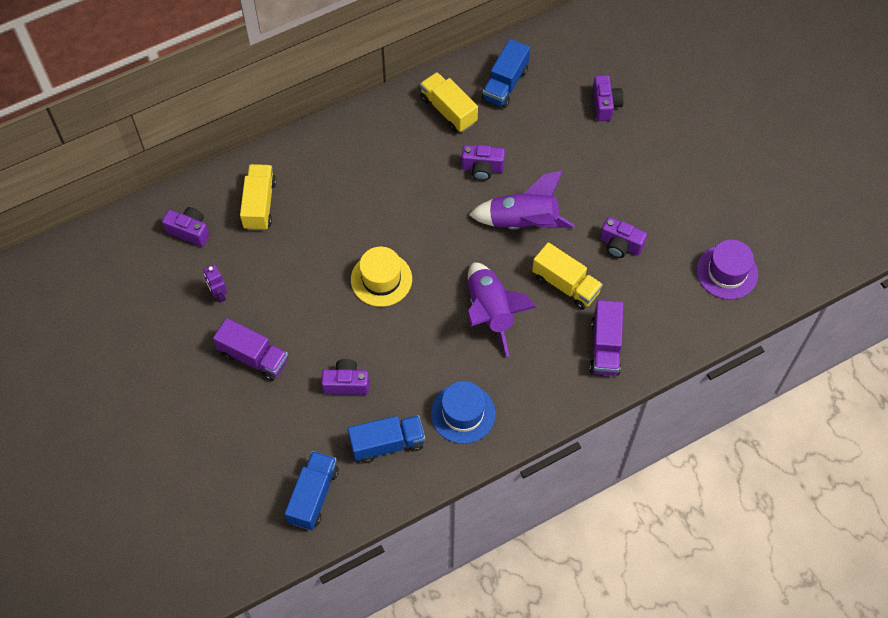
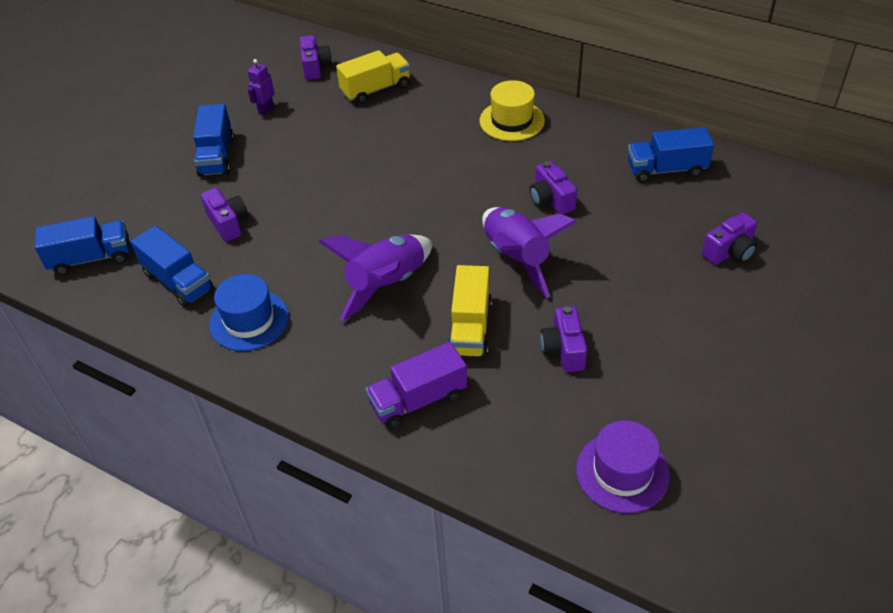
camera: 60 degrees right, 15 degrees down
purple truck [213,318,288,381] -> blue truck [193,104,234,177]
yellow hat [351,247,412,307] -> yellow hat moved to [480,80,545,141]
yellow truck [420,72,478,132] -> none

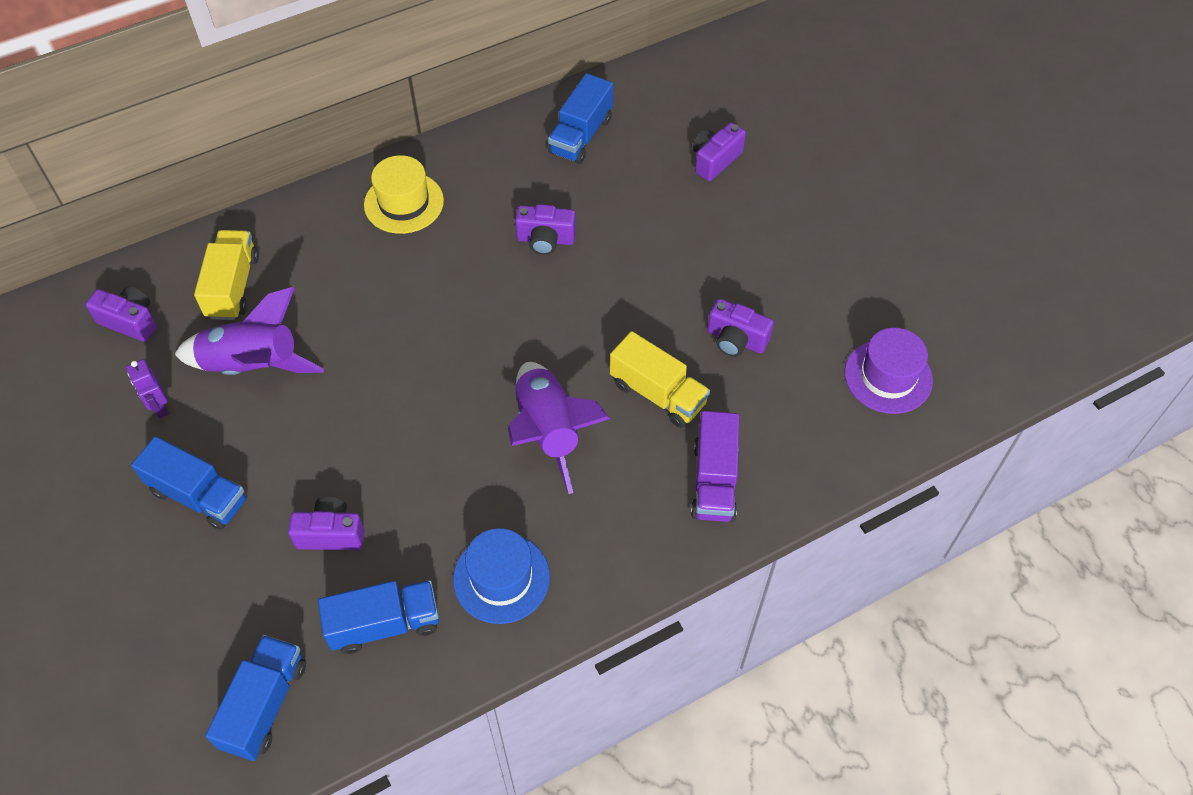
camera: 60 degrees left, 10 degrees up
purple rocket [482,207,577,298] -> purple rocket moved to [175,287,324,375]
purple camera [702,212,757,265] -> purple camera turned 135 degrees counterclockwise [693,123,746,181]

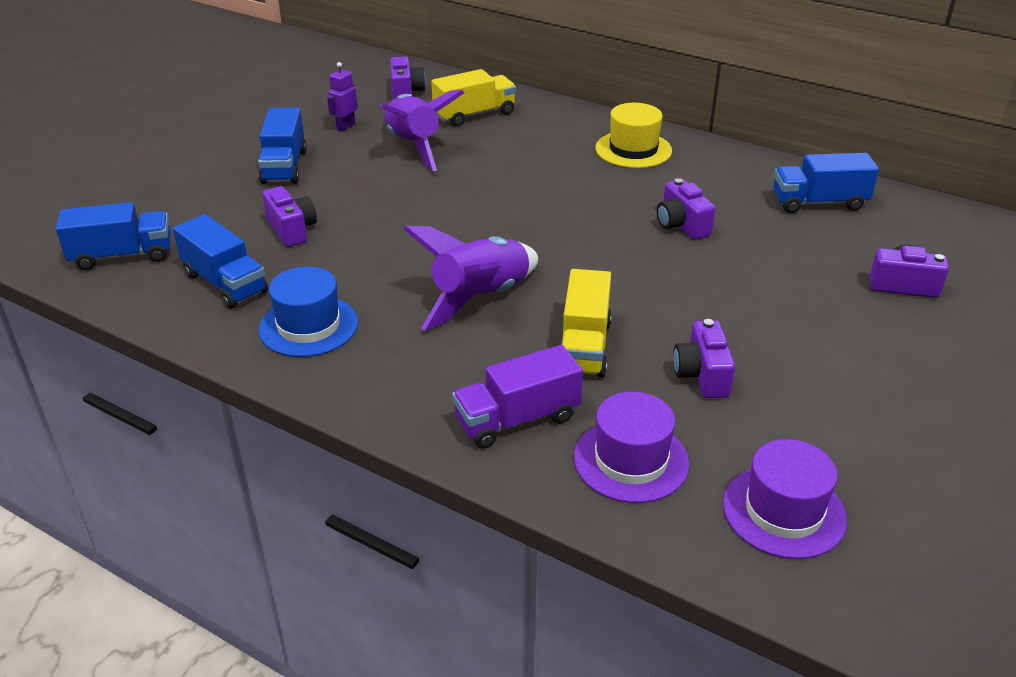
camera: 60 degrees right, 20 degrees down
none -> purple hat [574,392,690,503]

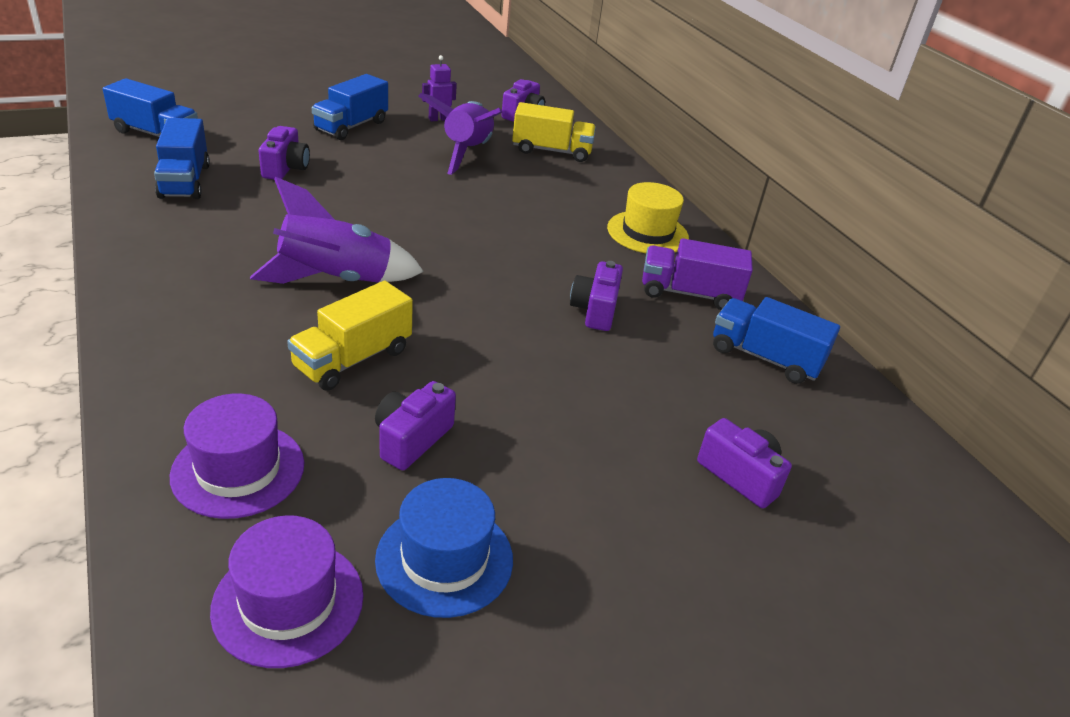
camera: 30 degrees right, 0 degrees up
blue hat [258,266,358,357] -> blue hat moved to [375,478,513,618]
purple truck [452,345,583,449] -> purple truck moved to [642,238,753,310]

